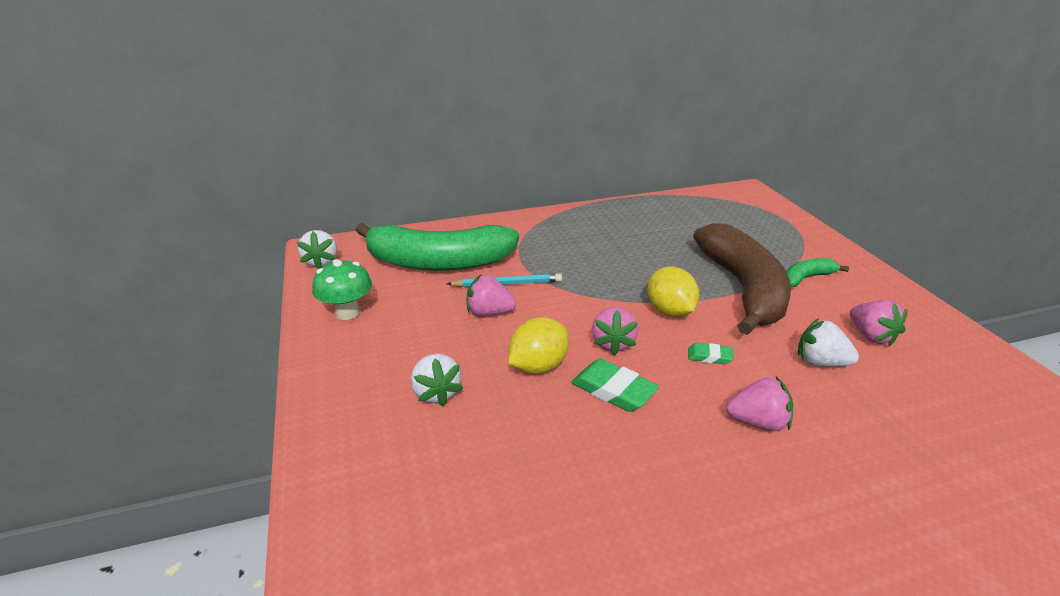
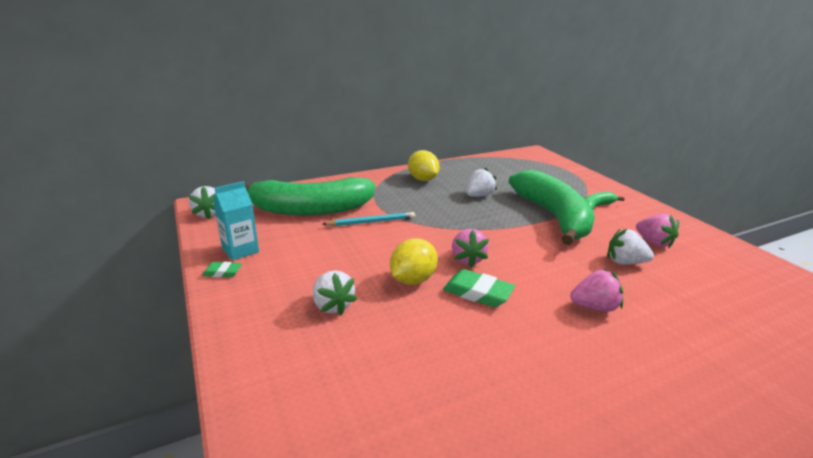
camera: 10 degrees left, 5 degrees down
green mushroom [312,259,372,320] -> turquoise carton [213,181,259,261]
pink strawberry [467,274,516,316] -> none
yellow lemon [647,267,699,317] -> yellow lemon moved to [408,150,440,181]
green eraser [688,343,734,364] -> green eraser moved to [202,262,242,278]
brown banana [693,223,791,335] -> green banana [509,170,595,245]
none -> white strawberry [466,167,497,197]

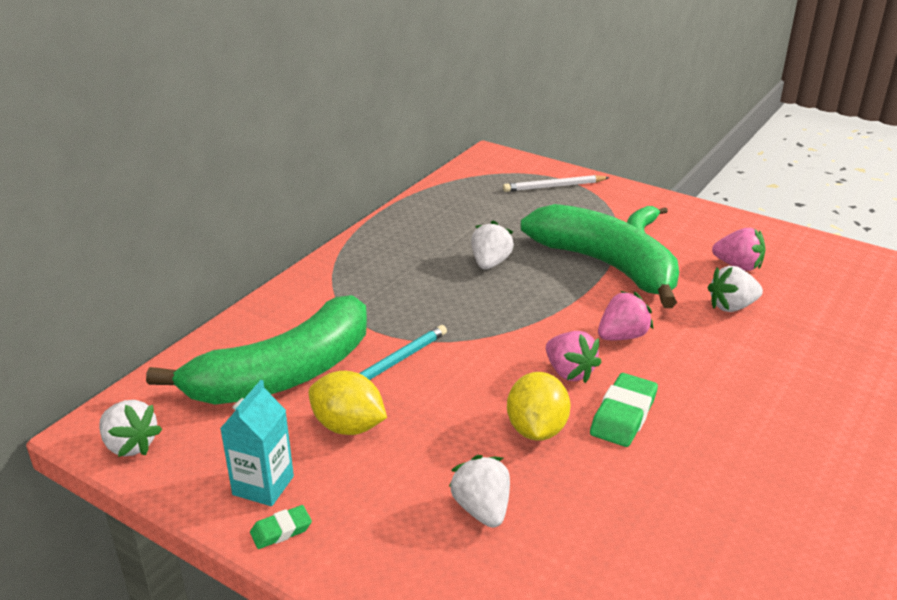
camera: 30 degrees left, 5 degrees up
white strawberry [313,270,357,315] -> white strawberry turned 135 degrees counterclockwise [449,455,510,528]
yellow lemon [408,150,440,181] -> yellow lemon moved to [309,371,387,435]
green eraser [443,269,515,307] -> green eraser turned 60 degrees counterclockwise [590,373,658,447]
pink strawberry [570,269,623,312] -> pink strawberry moved to [598,291,653,340]
none -> white pencil [503,175,610,192]

